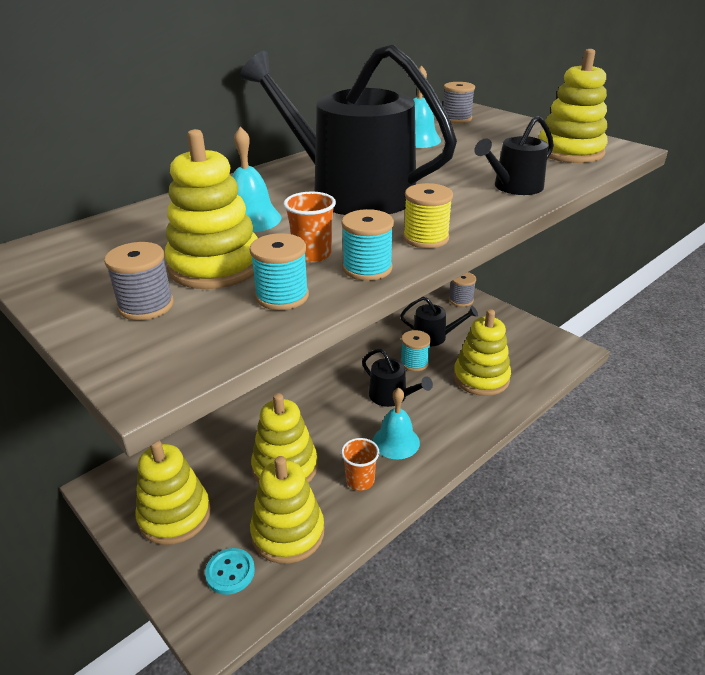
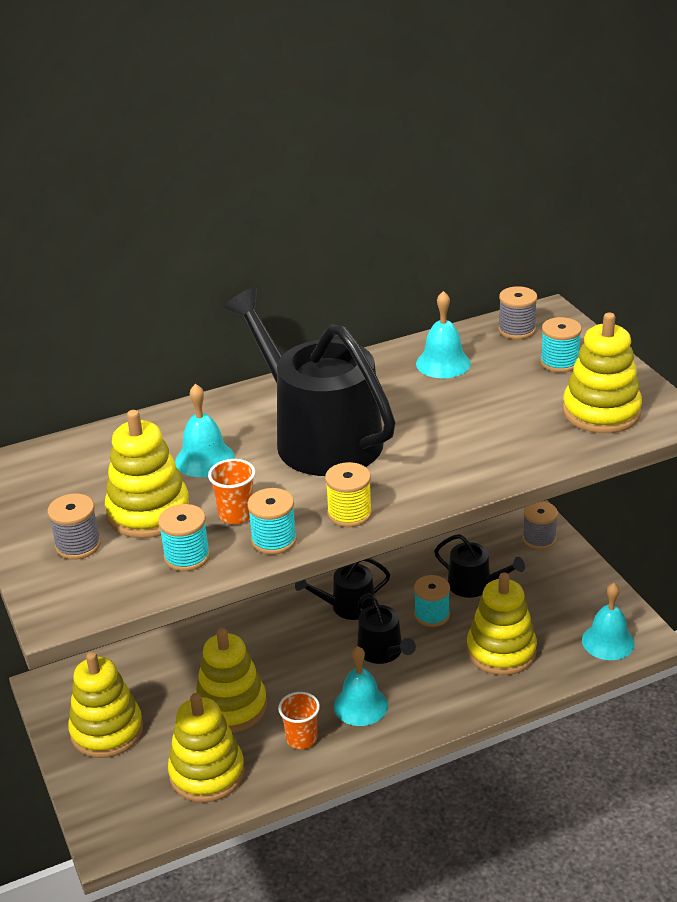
camera: 20 degrees right, 0 degrees up
turquoise button [205,548,255,595] -> none
black watering can [474,116,554,195] -> black watering can moved to [295,558,390,620]
none -> turquoise spool [540,317,582,372]
none -> turquoise bell [582,583,635,660]

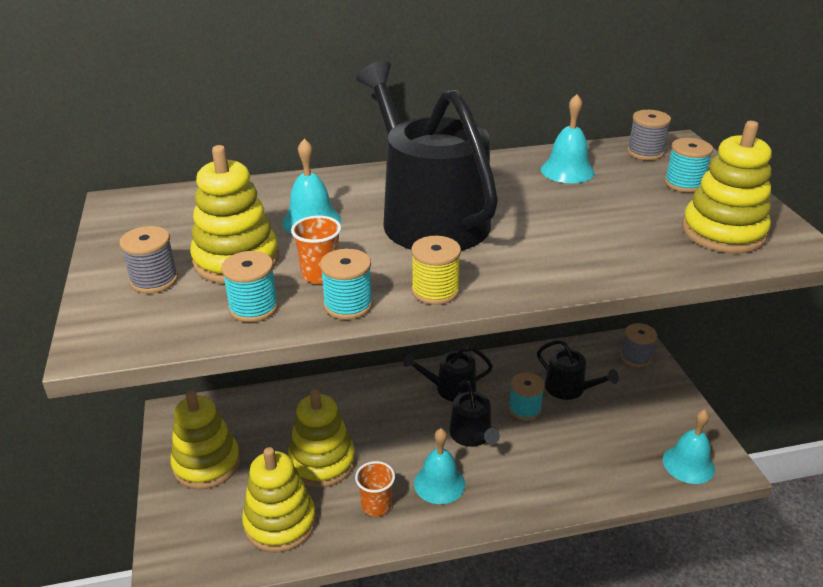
camera: 10 degrees right, 0 degrees up
yellow stacking toy [467,572,537,675] -> none

